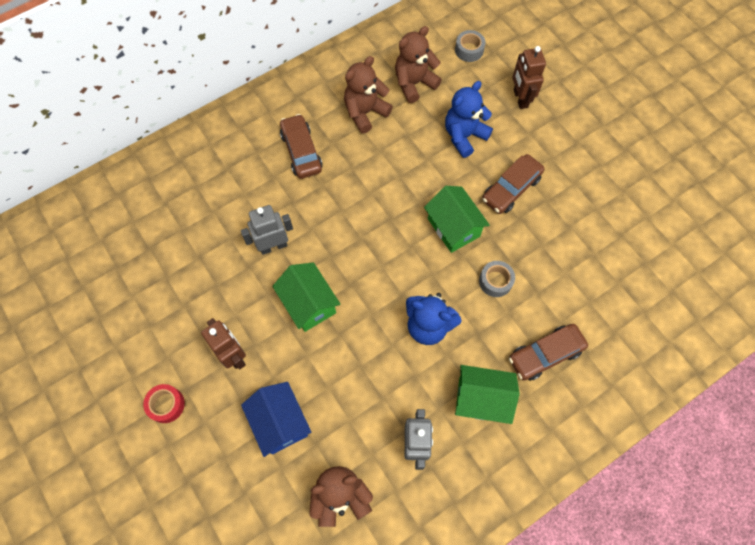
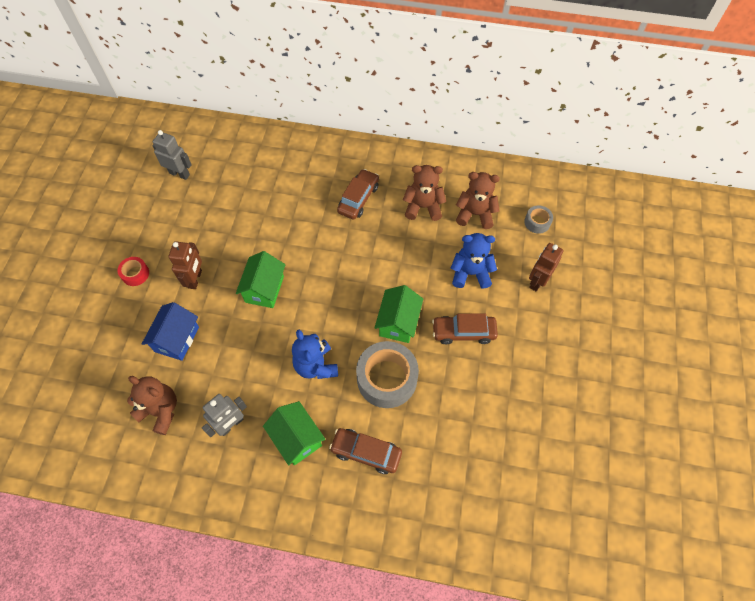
camera: 45 degrees right, 5 degrees down
grey robot [241,205,293,255] -> grey robot moved to [153,130,192,180]
grey tape [479,261,515,297] -> grey tape [356,341,419,408], size x2.04

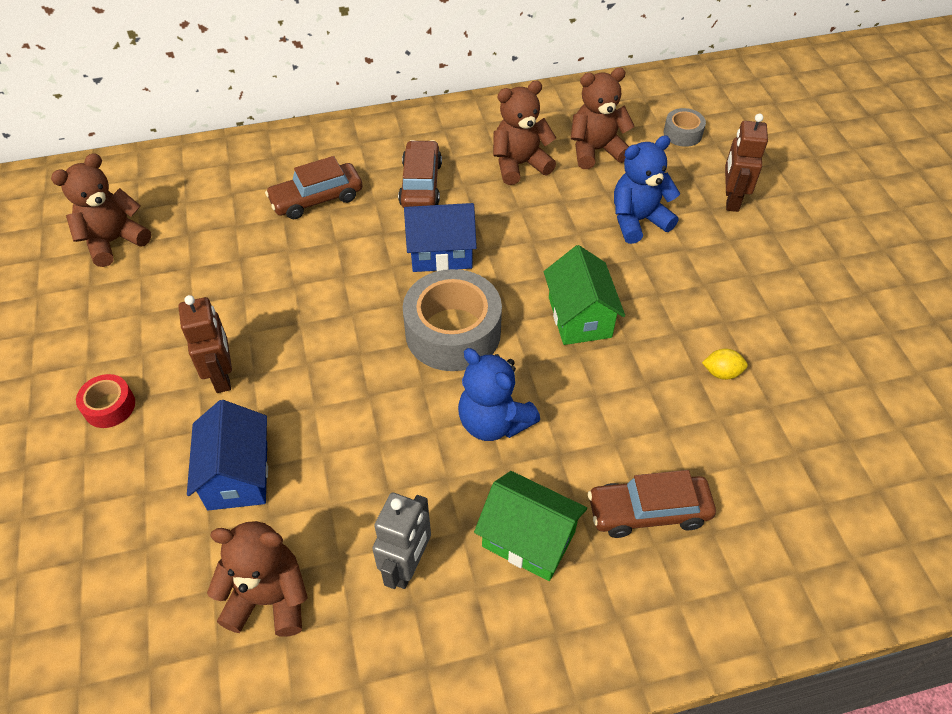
camera: 25 degrees left, 10 degrees down
grey robot [153,130,192,180] -> brown teddy bear [51,153,151,267]
green house [236,251,286,308] -> none
grey tape [356,341,419,408] -> grey tape moved to [403,269,502,371]
brown car [432,313,498,344] -> brown car moved to [265,156,363,219]
none -> blue house [404,203,477,272]
none -> yellow lemon [702,349,748,380]

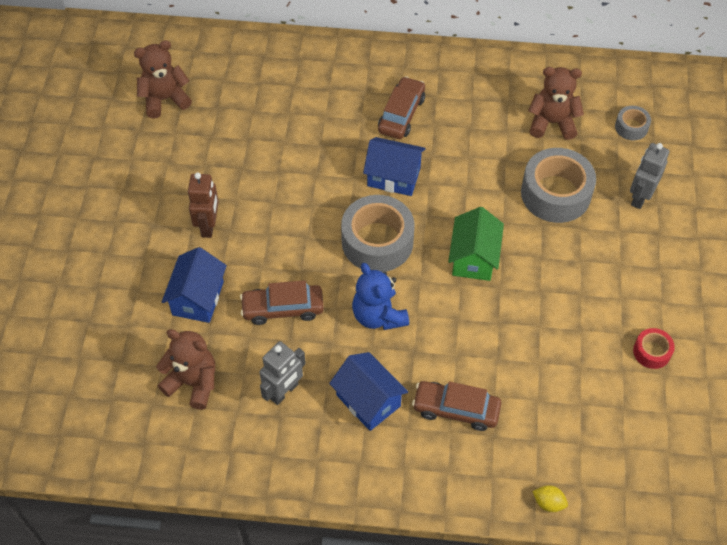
camera: 20 degrees right, 5 degrees up
red tape [76,374,135,428] -> red tape moved to [633,328,675,369]
brown car [265,156,363,219] -> brown car moved to [240,280,324,325]
green house [474,471,587,581] -> blue house [329,352,408,431]
brown teddy bear [493,81,556,185] -> none
blue teddy bear [614,135,680,244] -> grey tape [521,148,596,223]
yellow lemon [702,349,748,380] -> yellow lemon moved to [532,485,568,512]
brown robot [725,114,768,212] -> grey robot [630,143,670,209]

